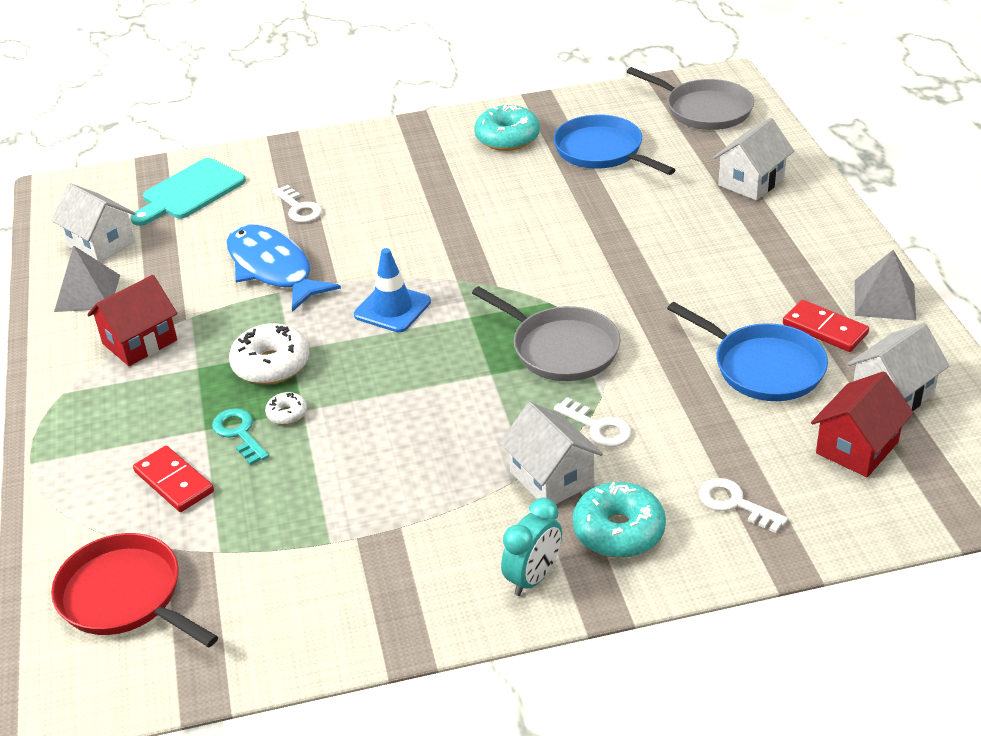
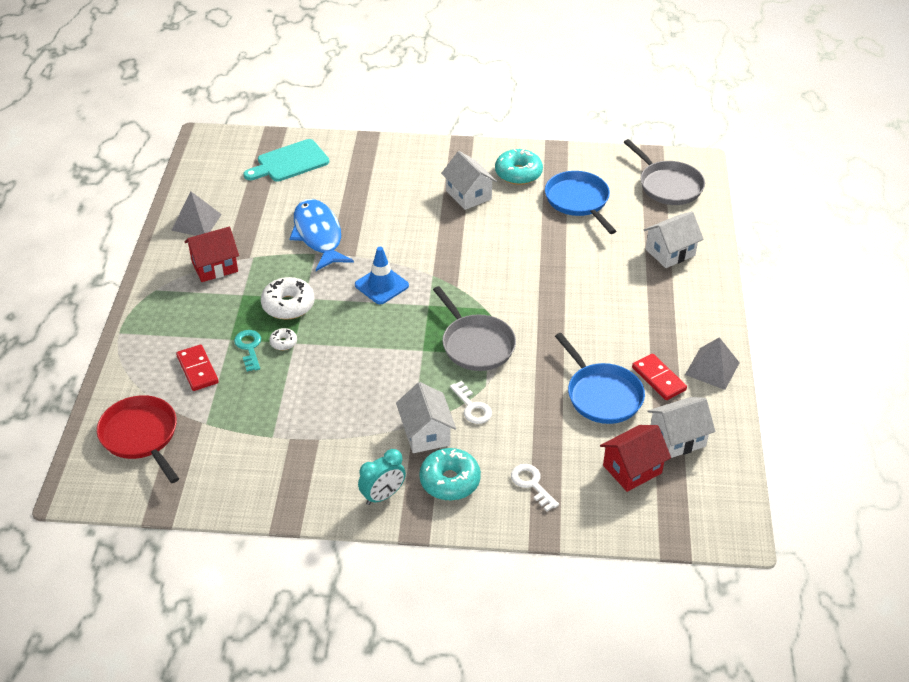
camera: 15 degrees right, 5 degrees up
white house [51,183,135,262] -> white house moved to [441,151,497,210]
white key [273,185,322,222] -> none

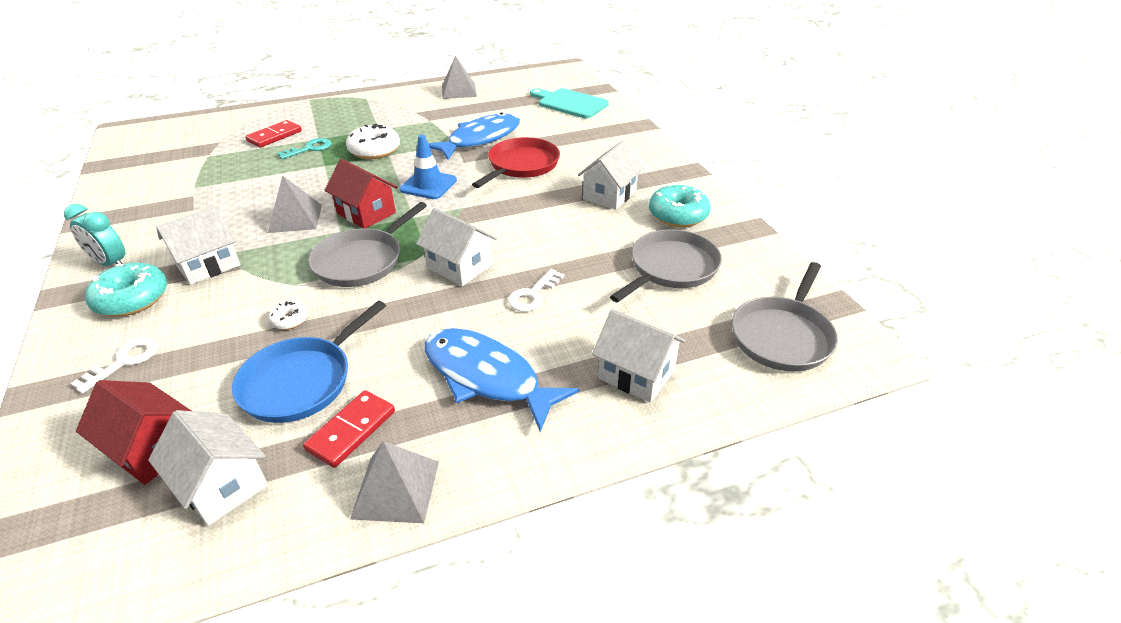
camera: 65 degrees right, 5 degrees down
red pan [97,395,179,483] -> red pan moved to [472,137,560,188]
red house [185,227,239,282] -> red house moved to [325,159,397,228]
white donut [269,328,297,350] -> white donut moved to [268,301,308,330]
white key [450,381,492,424] -> white key moved to [508,269,564,312]
blue pan [545,171,616,234] -> grey pan [610,229,722,303]
none -> grey pyramid [268,175,322,233]
none -> white house [416,208,497,286]
none -> blue fish [425,328,579,432]

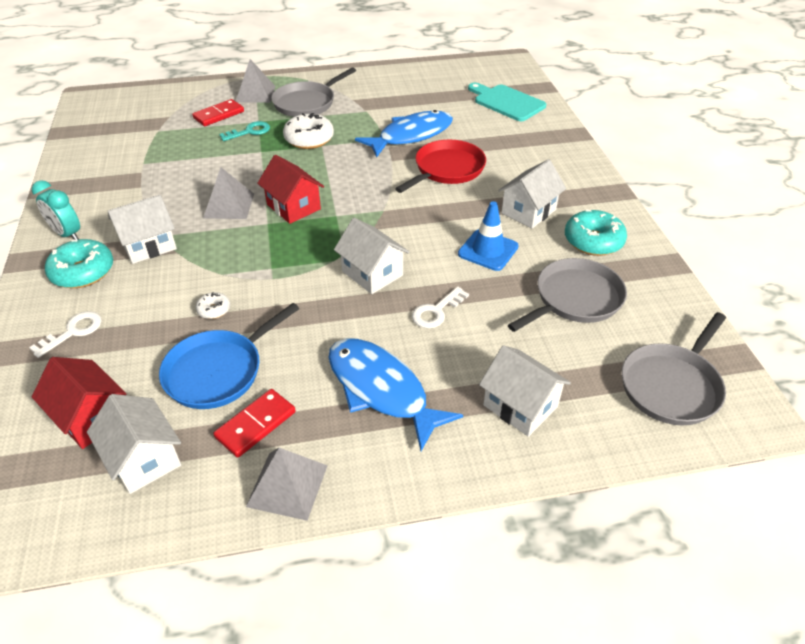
camera: 10 degrees right, 5 degrees up
grey pan [308,202,427,287] -> grey pan moved to [271,67,356,117]
blue traffic cone [399,135,457,199] -> blue traffic cone moved to [458,201,519,271]
grey pyramid [442,55,477,99] -> grey pyramid moved to [236,59,275,103]

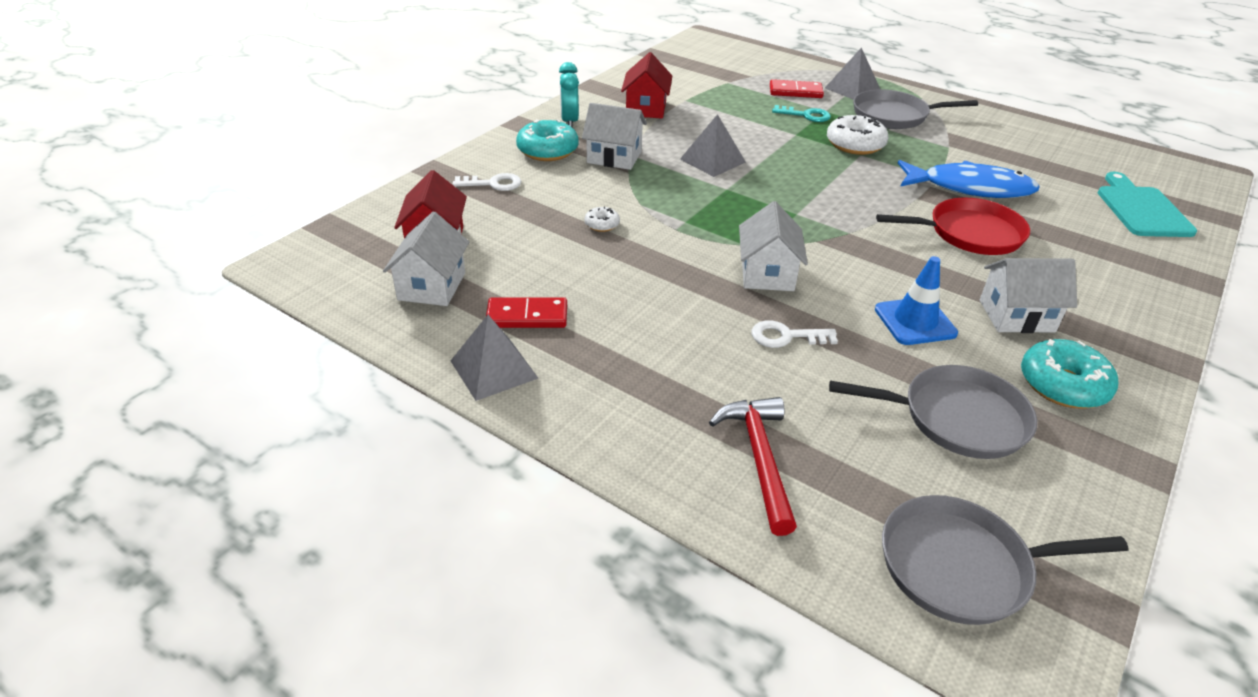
camera: 45 degrees right, 5 degrees down
blue pan [159,303,299,409] -> none
red house [257,155,324,224] -> red house moved to [621,52,672,118]
blue fish [329,338,463,451] -> none
white house [479,345,571,437] -> red hammer [709,397,797,536]

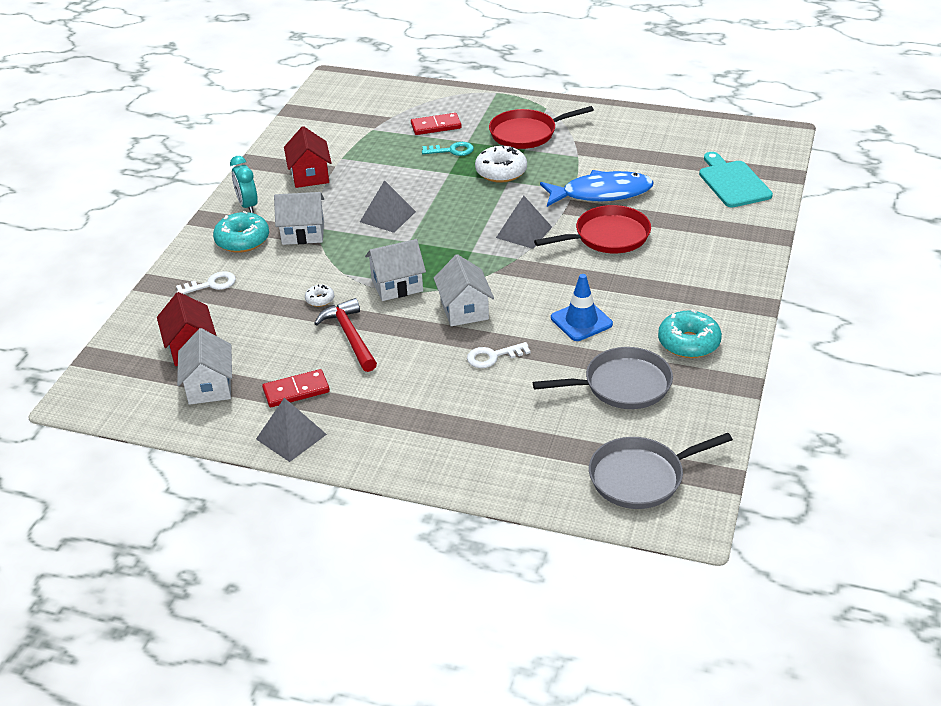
camera: 15 degrees left, 0 degrees up
red hammer [709,397,797,536] -> red hammer moved to [314,298,377,372]
grey pyramid [825,47,880,99] -> grey pyramid moved to [496,196,552,249]
grey pan [853,89,978,129] -> red pan [489,106,594,149]
white house [980,258,1077,333] -> white house moved to [365,239,426,301]

